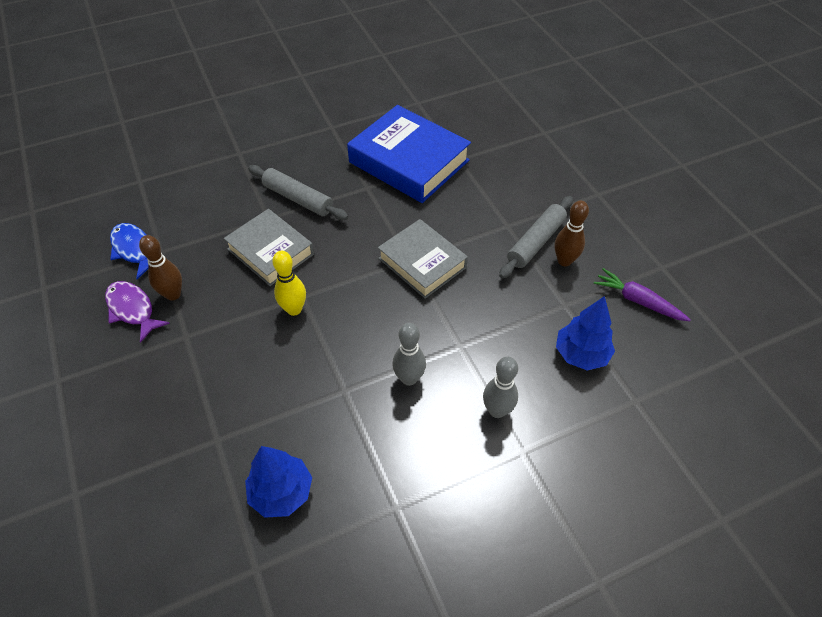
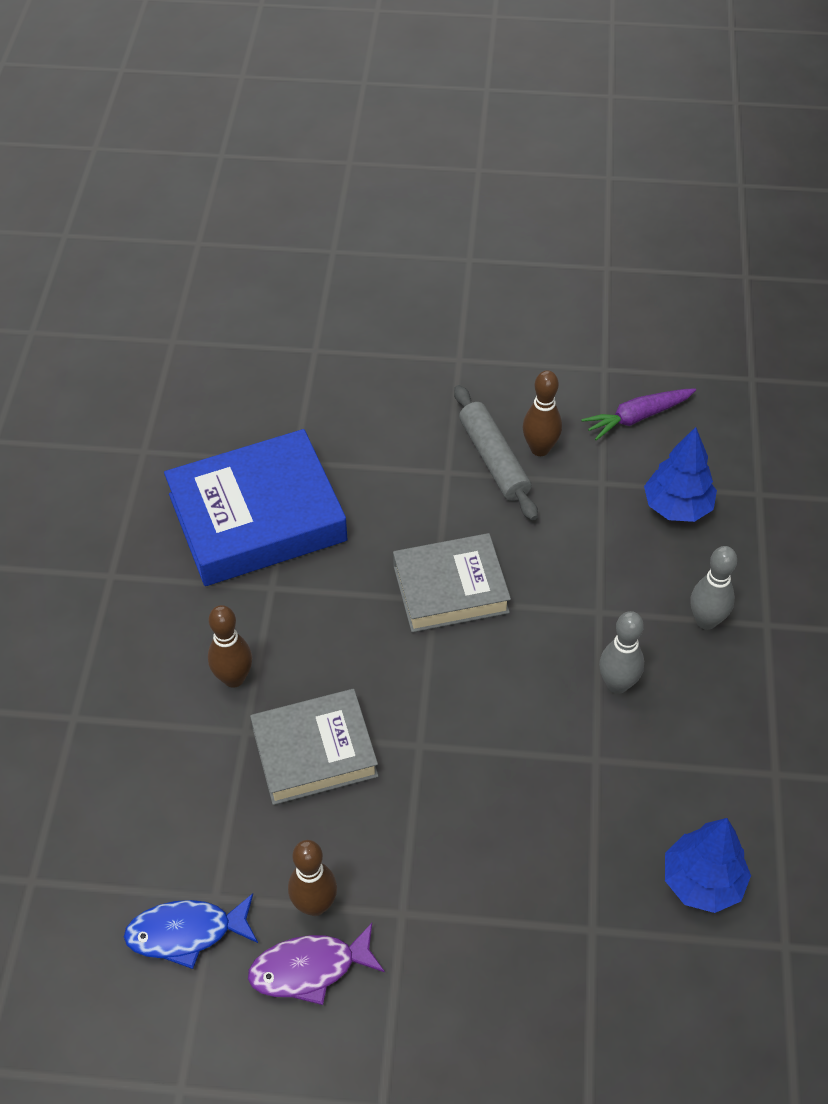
camera: 60 degrees left, 0 degrees up
grey rolling pin [248,165,348,220] -> brown bowling pin [208,605,252,688]
yellow bowling pin [272,251,306,316] -> none

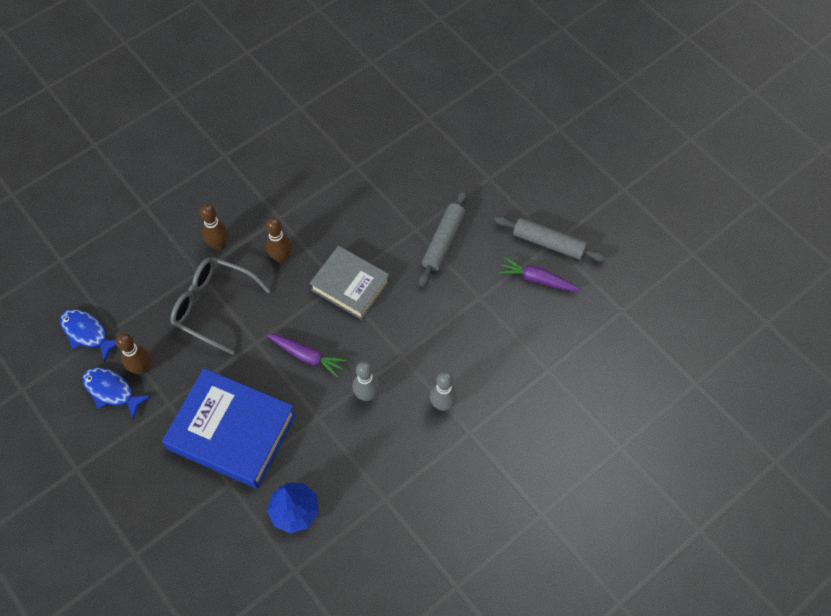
camera: 45 degrees right, 10 degrees up
blue book [164,429,348,586] -> blue book moved to [162,368,296,488]
purple fish [248,923,385,1005] -> blue fish [82,367,151,420]
grey book [250,689,379,805] -> grey glasses [170,257,271,355]
brown bowling pin [523,370,562,456] -> brown bowling pin moved to [266,218,292,263]
blue tree [644,427,717,522] -> none
none -> purple carrot [267,334,347,378]
none -> grey rolling pin [494,216,607,262]

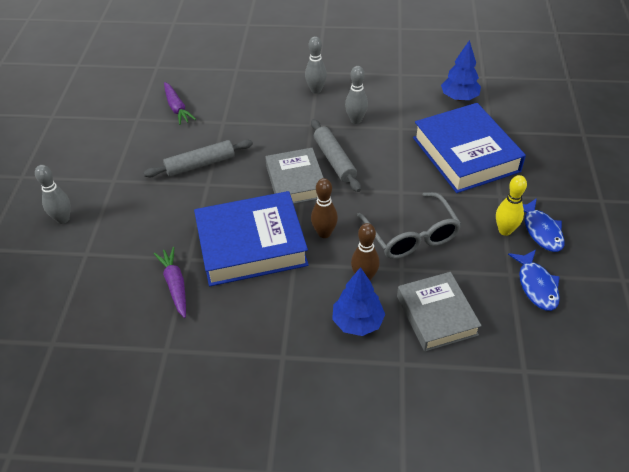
camera: 135 degrees left, 15 degrees down
brown bowling pin [116,333,150,374] -> yellow bowling pin [496,175,527,236]
purple carrot [267,334,347,378] -> purple carrot moved to [154,247,186,318]
grey rolling pin [494,216,607,262] -> grey rolling pin moved to [311,119,361,192]
none -> grey bowling pin [35,165,71,224]
none -> blue book [194,191,309,286]
none -> blue tree [332,267,385,336]
none -> grey book [397,272,482,352]

